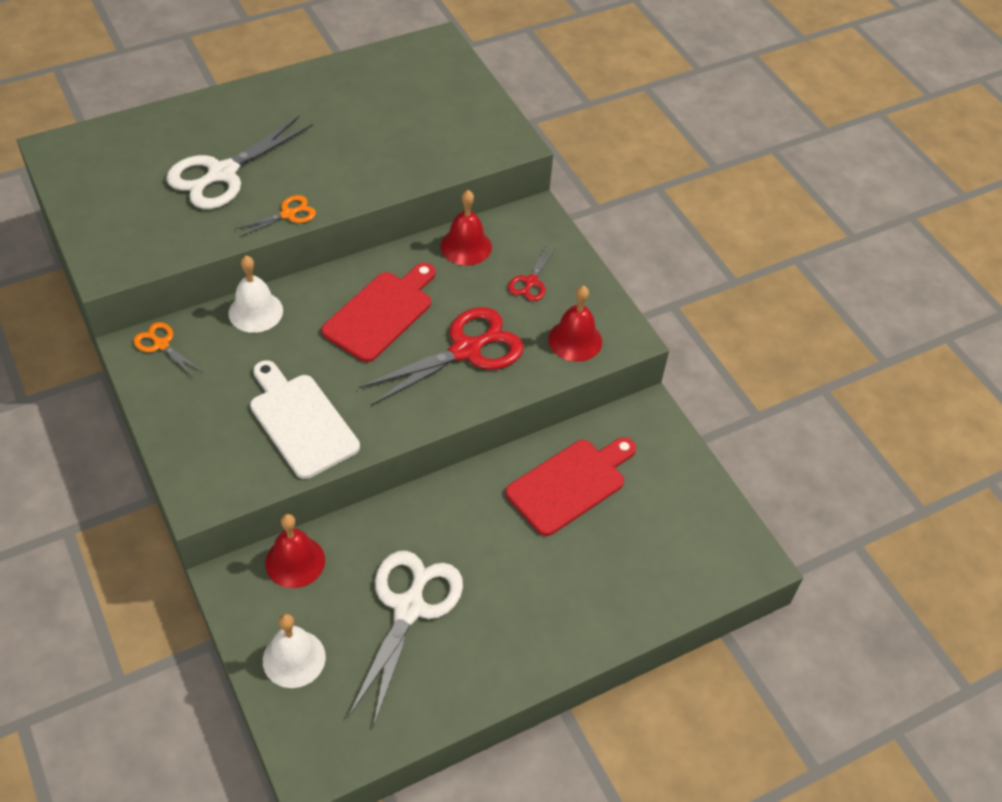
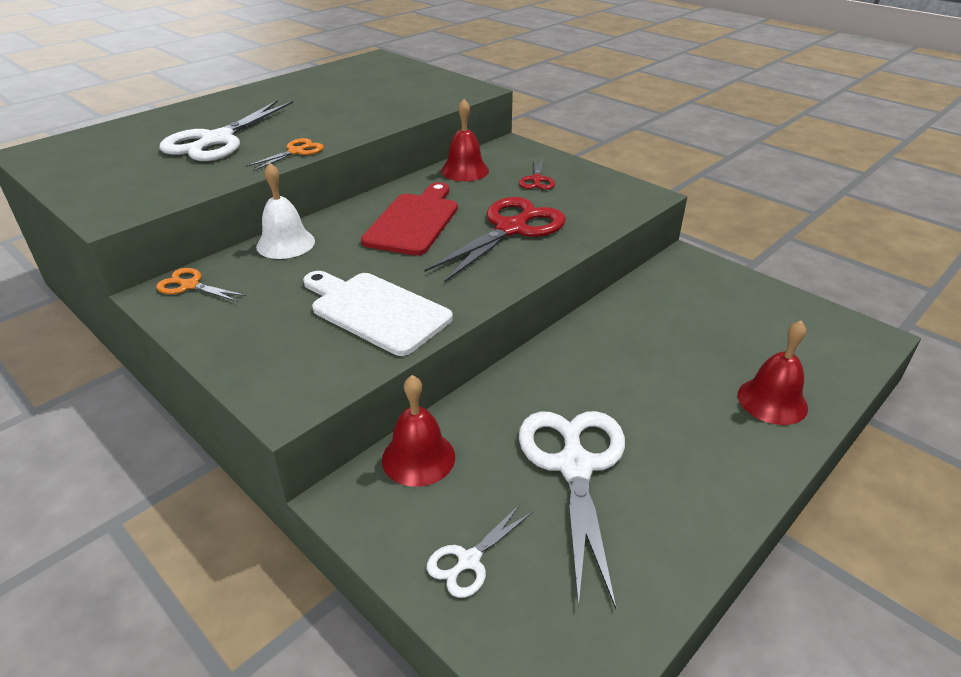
camera: 15 degrees left, 15 degrees down
white bell [263,614,326,688] -> white scissors [427,505,533,598]
red cutting board [505,437,636,536] -> none
red bell [548,286,602,362] -> red bell moved to [738,321,808,425]

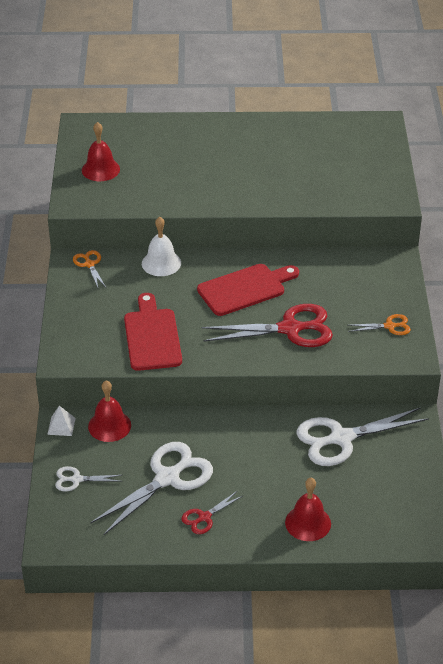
camera: 45 degrees right, 5 degrees up
white scissors [160,101,293,161] -> white scissors moved to [297,407,429,466]
orange scissors [246,138,324,171] -> orange scissors moved to [348,314,411,335]
white cutting board [303,271,453,356] -> red cutting board [124,293,182,371]
red bell [441,99,489,181] -> red bell moved to [82,122,120,181]
red scissors [519,158,555,190] -> red scissors moved to [181,491,243,534]
none -> white pyramid [47,406,76,436]

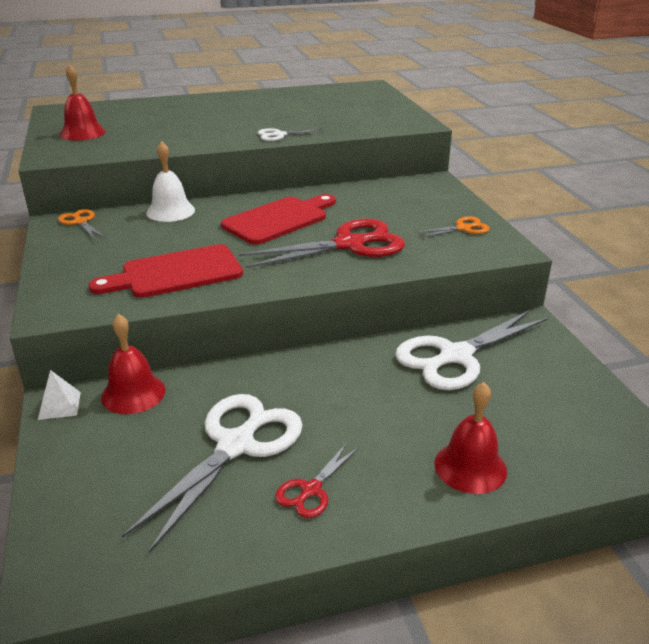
camera: 15 degrees left, 10 degrees down
white scissors [55,466,123,491] -> white scissors moved to [258,128,325,141]
red cutting board [124,293,182,371] -> red cutting board turned 90 degrees counterclockwise [89,244,243,298]

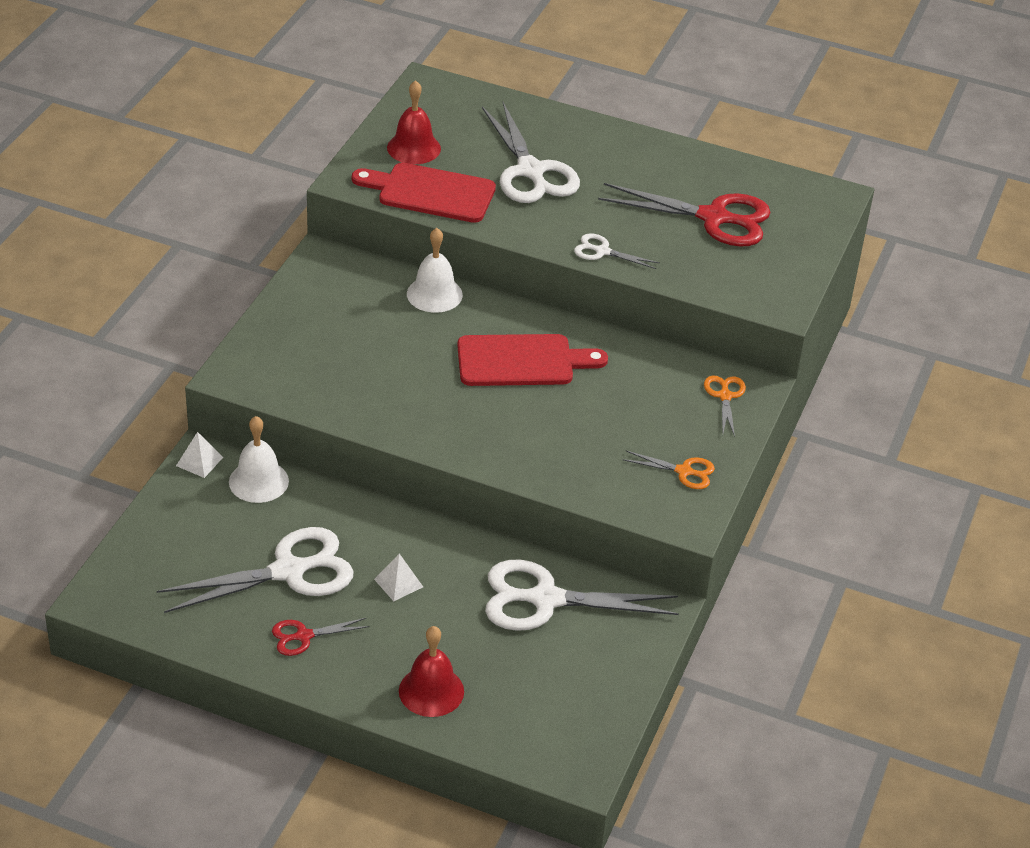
camera: 35 degrees right, 10 degrees up
orange scissors [58,209,105,240] -> orange scissors moved to [704,375,746,437]
red cutting board [89,244,243,298] -> red cutting board moved to [352,163,496,223]
red bell [101,314,165,414] -> white bell [229,416,289,503]
red scissors [239,219,405,268] -> red scissors moved to [598,183,771,247]
none -> white pyramid [374,554,423,601]
none -> white scissors [482,102,580,203]

